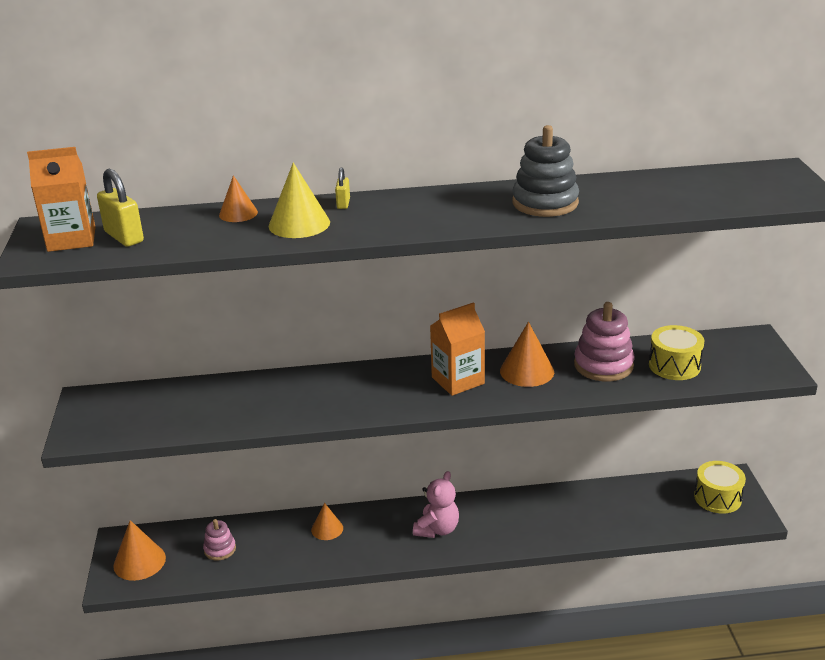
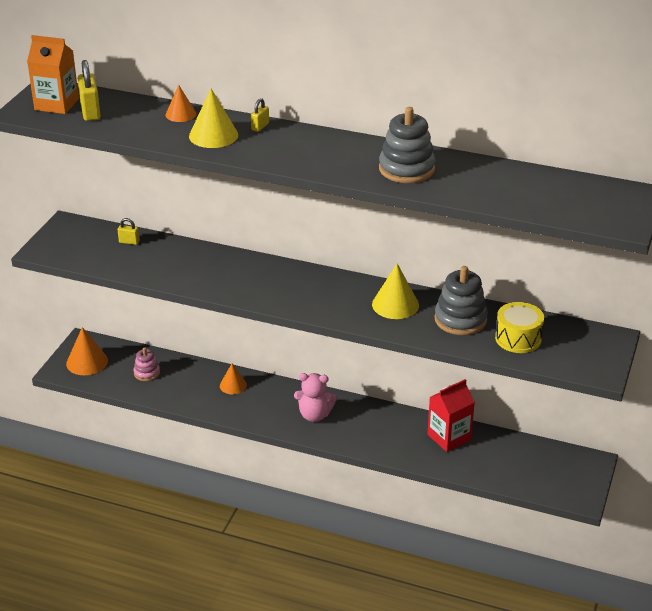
camera: 25 degrees right, 5 degrees up
pink teddy bear [413,471,459,538] -> pink teddy bear turned 45 degrees clockwise [294,373,337,422]
orange carton [430,302,485,396] -> none
orange cone [500,322,554,387] -> yellow cone [372,263,419,319]
pink stacking toy [574,302,635,381] -> grey stacking toy [435,266,488,335]
yellow drum [694,461,746,514] -> none
none -> yellow padlock [118,218,140,245]
none -> red carton [428,379,475,452]

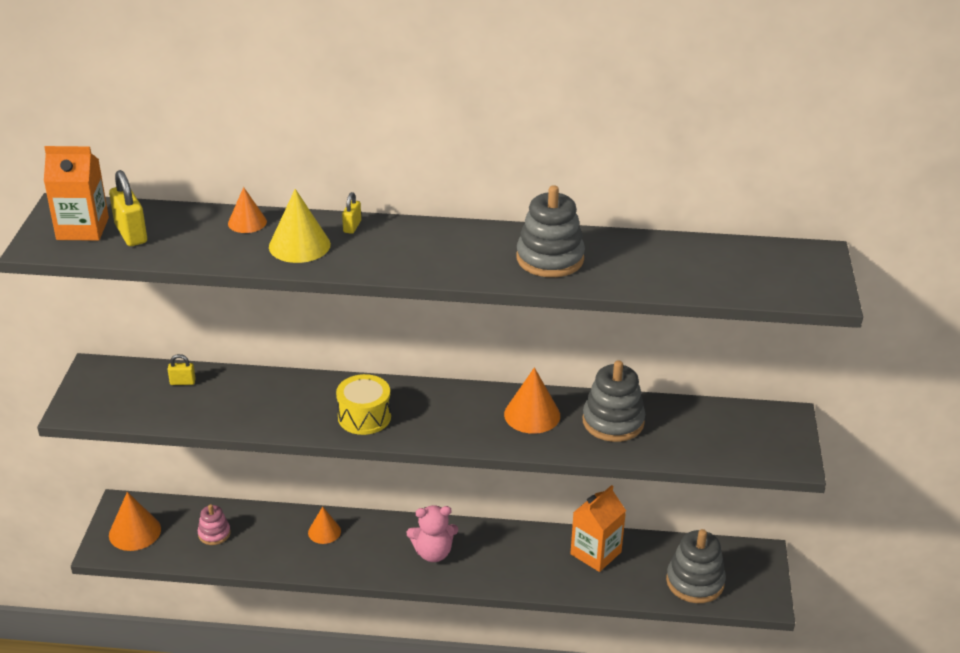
camera: 15 degrees left, 0 degrees up
yellow cone [372,263,419,319] -> orange cone [504,367,560,434]
red carton [428,379,475,452] -> orange carton [570,485,626,572]
yellow drum [495,302,544,353] -> yellow drum moved to [336,374,391,435]
none -> grey stacking toy [666,529,726,603]

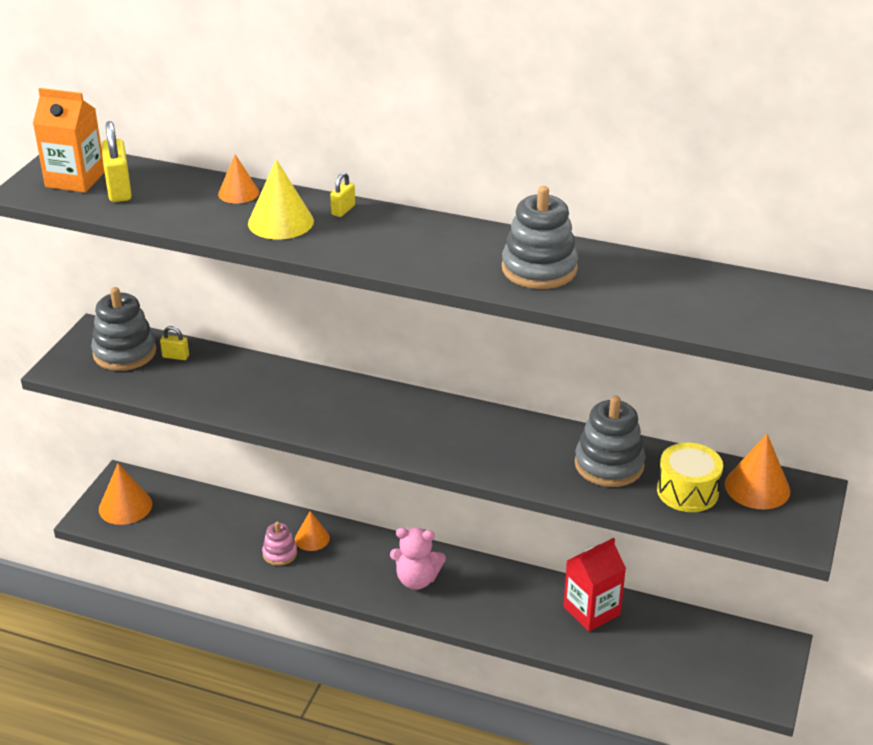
camera: 15 degrees right, 0 degrees up
pink stacking toy [198,504,231,545] -> pink stacking toy moved to [262,522,297,566]
yellow drum [336,374,391,435] -> yellow drum moved to [657,443,723,512]
orange cone [504,367,560,434] -> orange cone moved to [725,434,790,509]
orange carton [570,485,626,572] -> red carton [563,538,626,632]
grey stacking toy [666,529,726,603] -> grey stacking toy moved to [91,287,156,371]

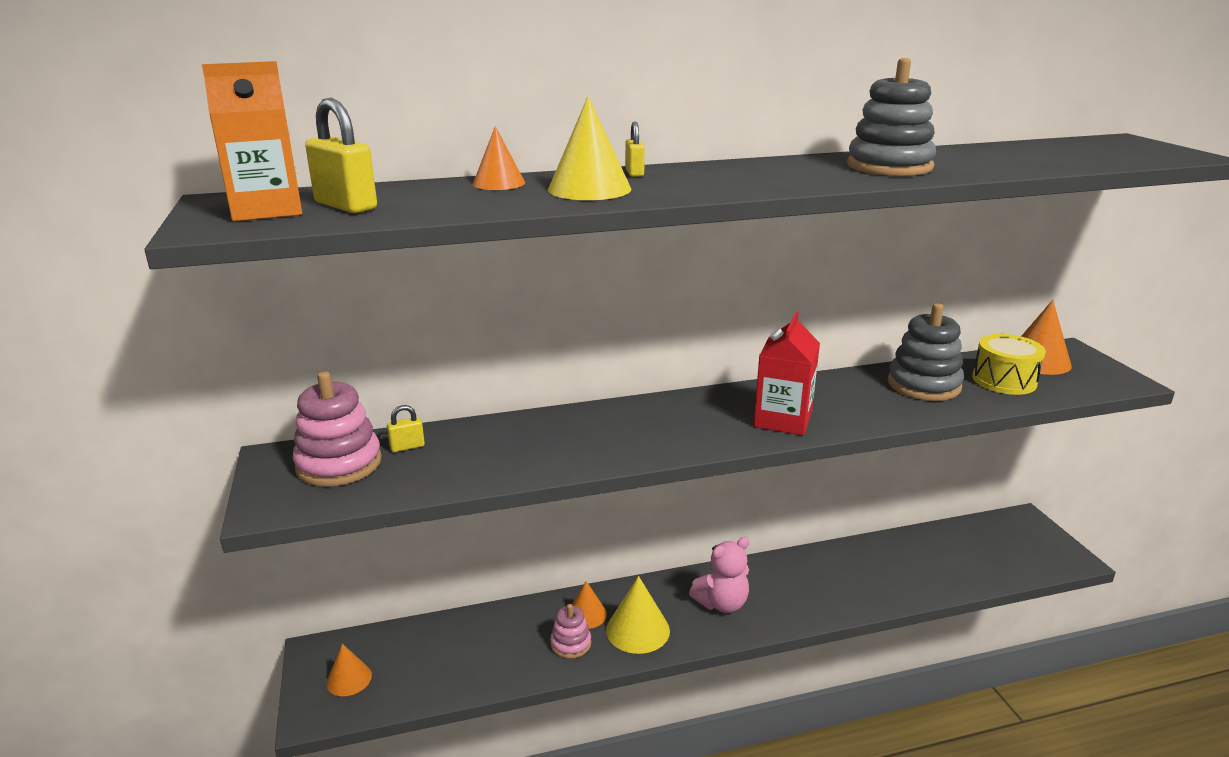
camera: 35 degrees left, 10 degrees down
grey stacking toy [91,287,156,371] -> pink stacking toy [293,371,382,487]
orange cone [99,463,152,525] -> orange cone [326,644,372,696], size x0.64
red carton [563,538,626,632] -> red carton moved to [754,312,820,436]
none -> yellow cone [606,576,670,654]

